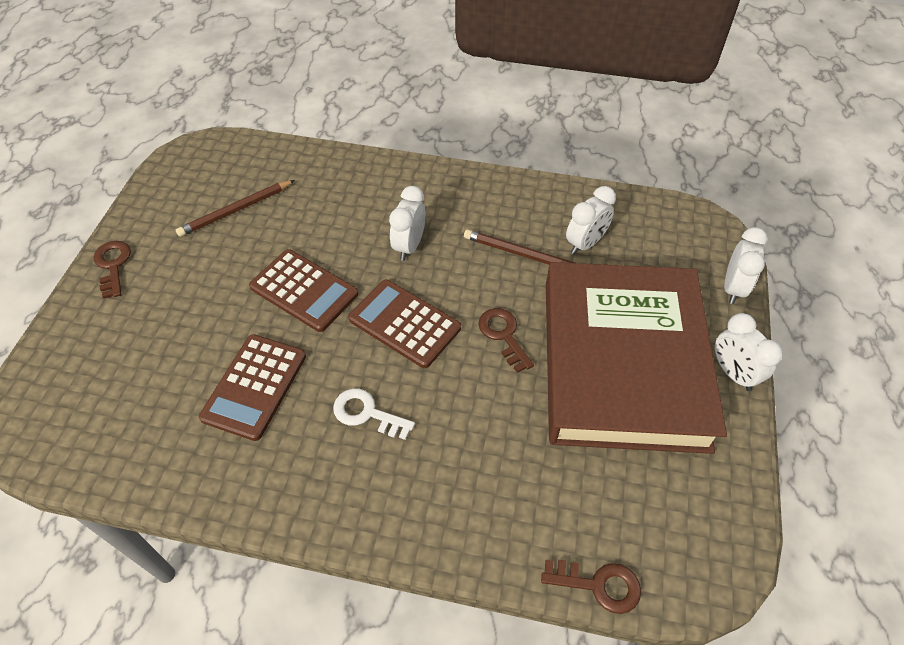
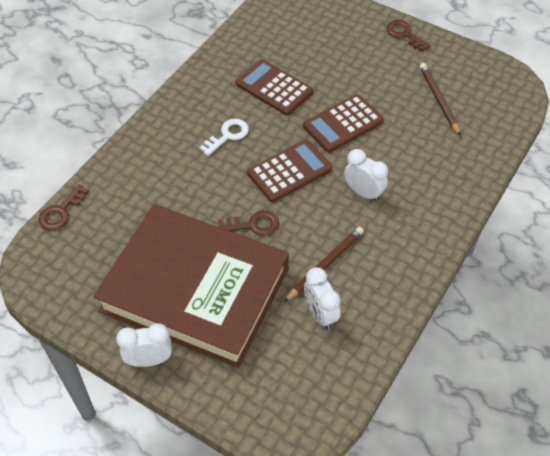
camera: 110 degrees right, 0 degrees up
brown key [94,241,131,299] -> brown key turned 135 degrees counterclockwise [386,20,431,52]
white clock [724,227,768,304] -> none

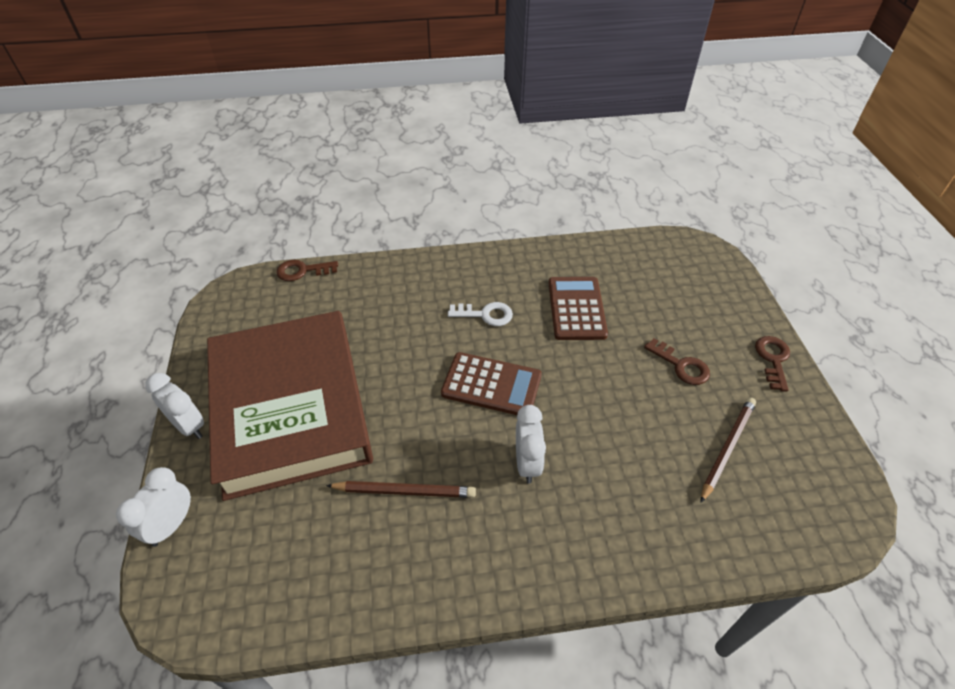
camera: 50 degrees right, 5 degrees down
brown key [218,211,279,236] -> brown key moved to [644,338,710,385]
brown calculator [303,94,384,152] -> none
white clock [304,267,341,330] -> white clock moved to [116,467,191,547]

